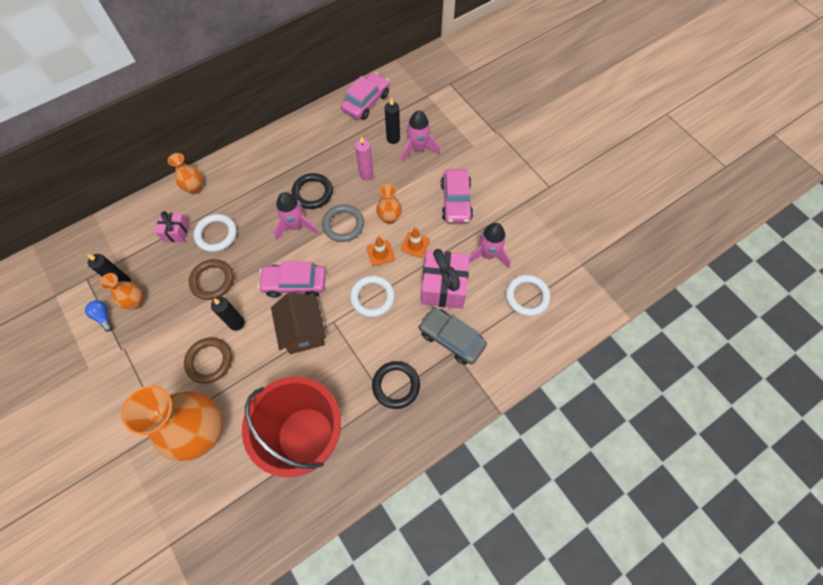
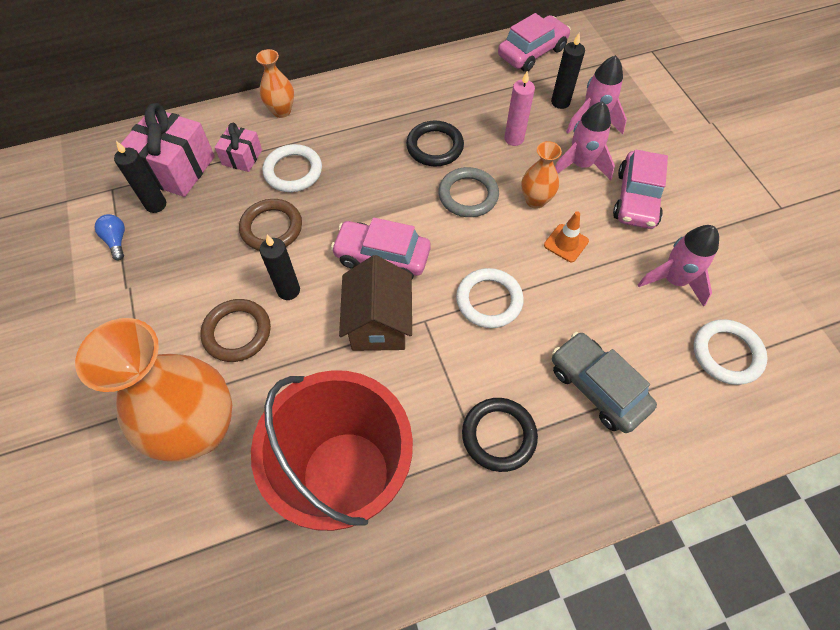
camera: 15 degrees right, 5 degrees down
orange vase [100,273,144,309] -> none
pink rocket [274,192,319,241] -> pink rocket moved to [555,101,615,181]
orange traffic cone [367,236,395,266] -> none
pink gift [421,249,469,309] -> pink gift moved to [117,103,215,197]

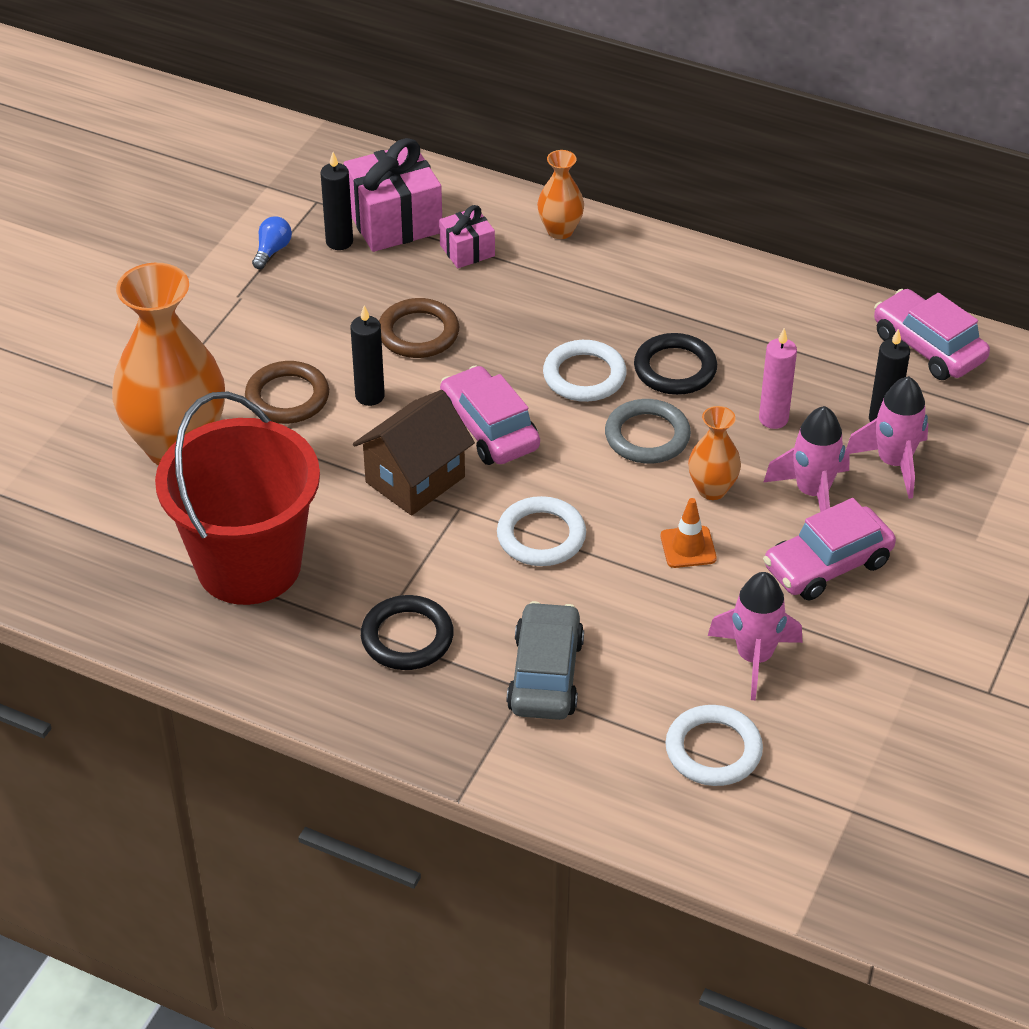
camera: 45 degrees right, 15 degrees down
white ring [263,144,322,192] -> white ring moved to [543,340,627,402]
pink car [498,13,571,72] -> pink car turned 135 degrees counterclockwise [874,289,990,380]

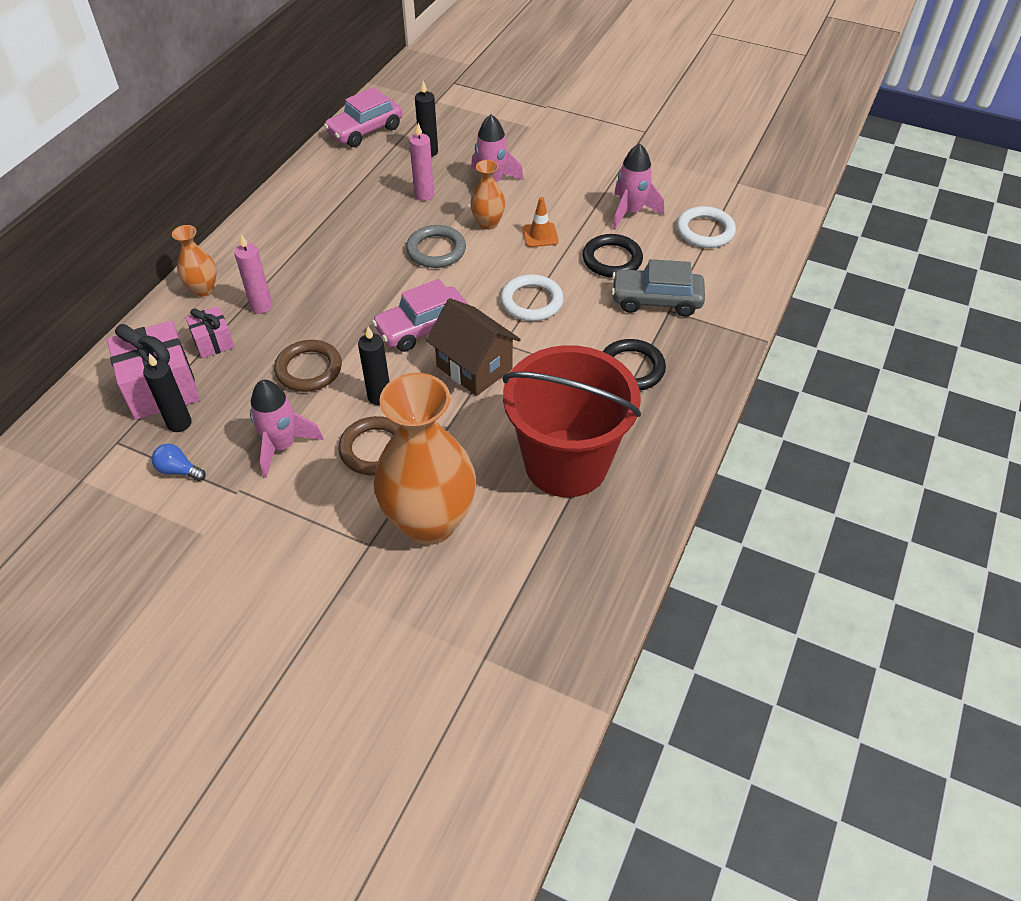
camera: 90 degrees left, 5 degrees up
white ring [543,340,627,402] -> none
black ring [634,333,717,395] -> black ring moved to [583,234,643,278]
pink car [763,498,896,600] -> none
pink rocket [845,376,928,499] -> pink rocket moved to [250,380,324,478]
none -> pink candle [234,234,273,314]

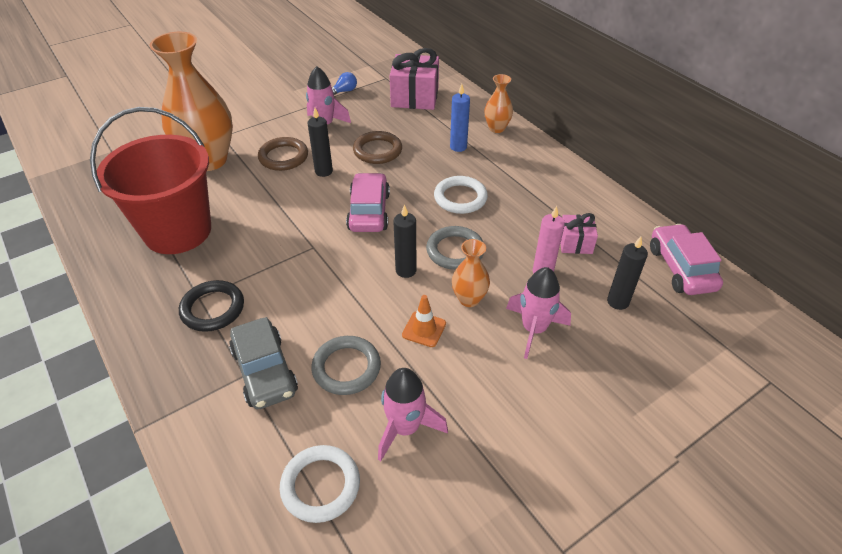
camera: 120 degrees right, 5 degrees down
black candle [143,353,192,432] -> black candle moved to [393,204,417,278]
pink gift [185,306,235,358] -> pink gift moved to [560,213,598,254]
pink candle [234,234,273,314] -> blue candle [450,84,470,152]
brown house [426,298,521,396] -> none
white ring [501,274,563,321] -> white ring moved to [434,176,488,214]
black ring [583,234,643,278] -> grey ring [311,336,381,395]
grey car [611,259,705,317] -> grey car turned 120 degrees clockwise [229,317,298,410]

